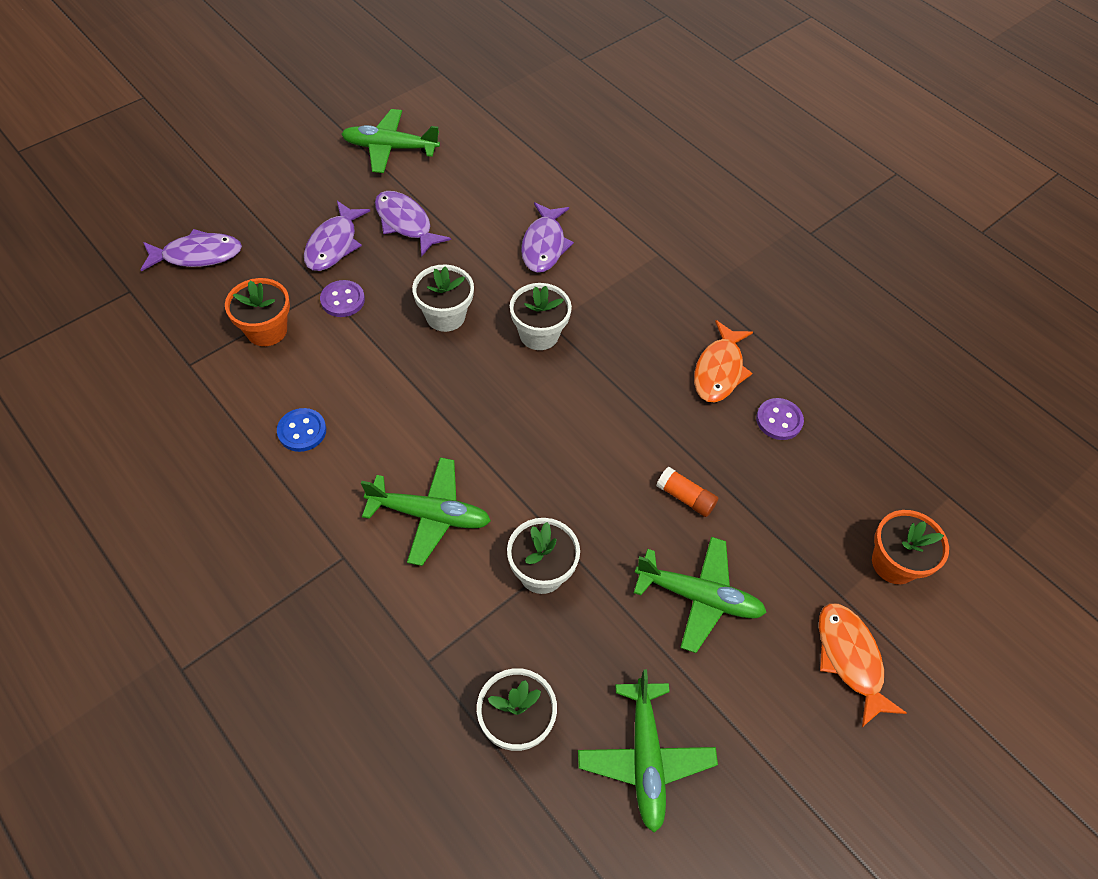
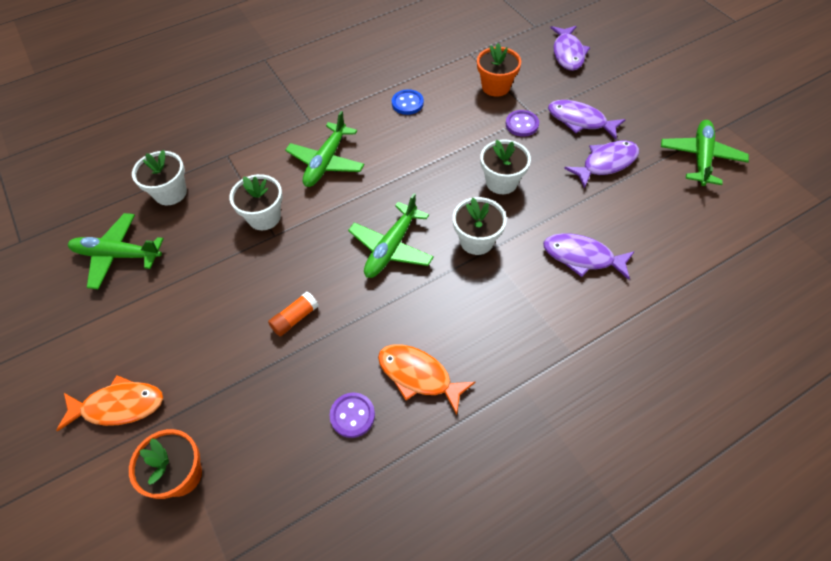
camera: 105 degrees right, 0 degrees up
green plane [634,537,767,653] -> green plane moved to [348,193,434,278]

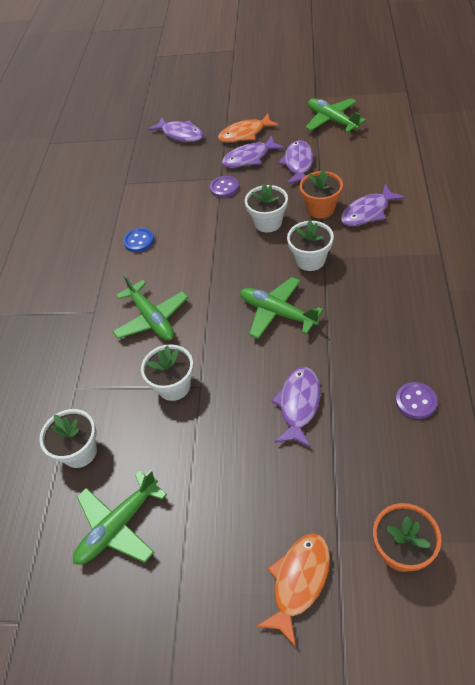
camera: 50 degrees left, 5 degrees down
orange glue stick [268,292,319,336] -> purple fish [271,367,321,448]
green plane [348,193,434,278] -> green plane turned 150 degrees clockwise [240,277,323,339]
orange fish [378,344,476,415] -> orange fish moved to [218,114,279,143]
orange flower pot [477,43,521,97] -> orange flower pot moved to [300,169,343,218]

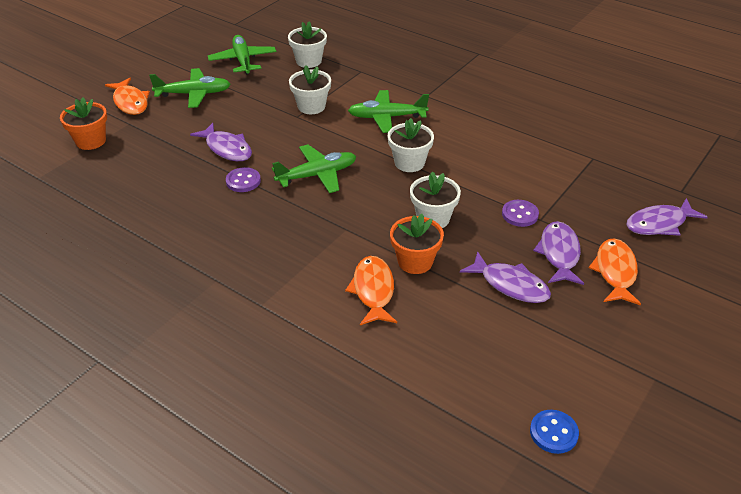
camera: 115 degrees right, 10 degrees down
blue button [123,228,154,252] -> blue button moved to [530,410,579,454]
white flower pot [287,220,334,271] -> white flower pot moved to [388,118,434,172]
green plane [305,98,366,133] -> green plane moved to [149,68,230,108]
purple fish [341,184,405,226] -> orange fish [345,256,397,325]
purple button [396,382,437,419] -> purple button moved to [226,167,261,192]

